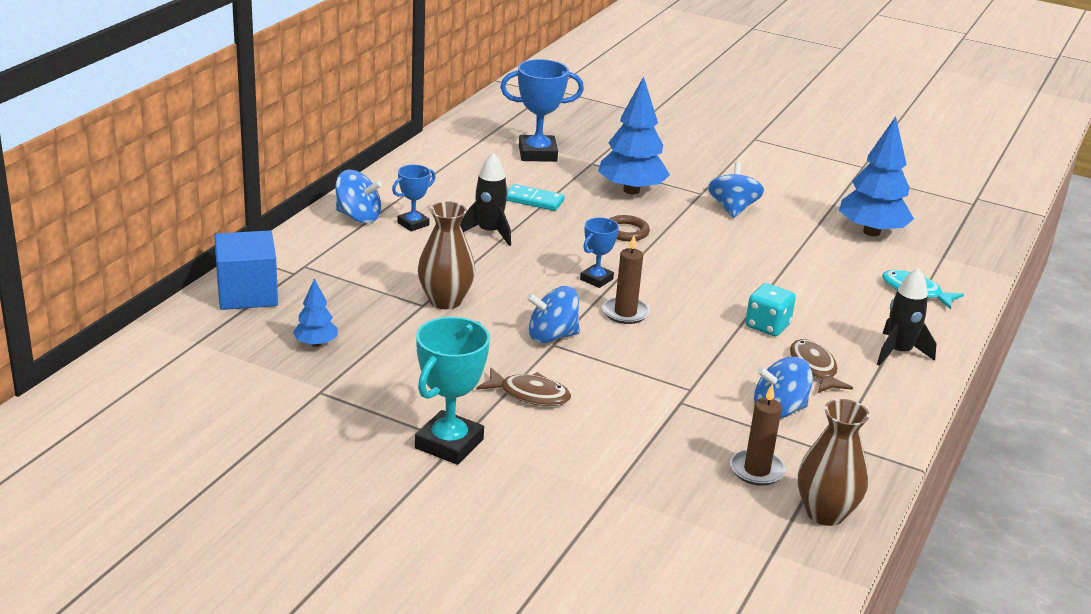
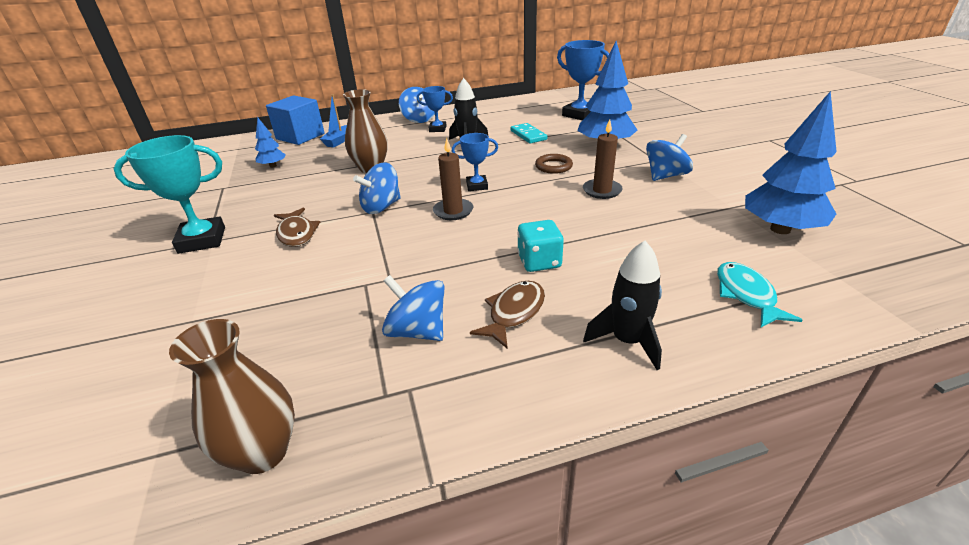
camera: 50 degrees right, 5 degrees up
blue spinning top [527,286,580,344] -> blue spinning top turned 75 degrees counterclockwise [353,163,401,214]
brown candle [730,385,786,486] -> brown candle moved to [583,119,623,199]
none -> blue boat [320,94,347,147]

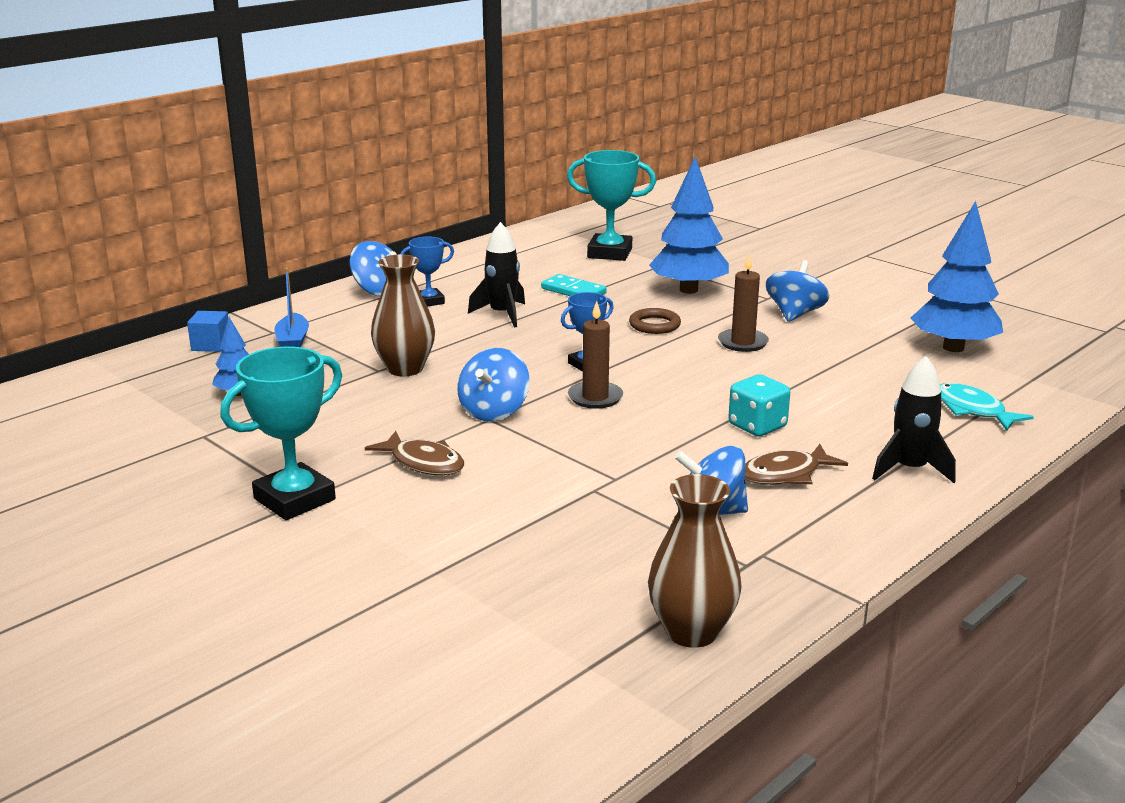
camera: 30 degrees left, 10 degrees down
blue cube [266,95,325,145] -> blue cube [187,311,228,352], size x0.53
brown fish [470,281,545,349] -> brown fish turned 120 degrees counterclockwise [745,444,848,485]
blue trophy [557,40,609,120] -> turquoise trophy [567,150,656,261]

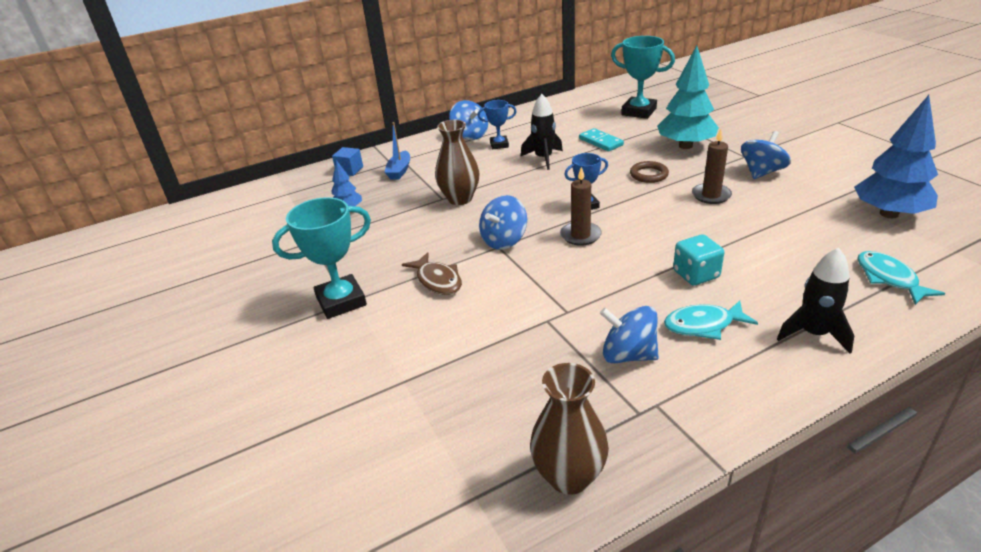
camera: 20 degrees right, 10 degrees up
blue tree [649,157,729,294] -> turquoise tree [657,45,719,149]
brown fish [745,444,848,485] -> turquoise fish [664,300,758,340]

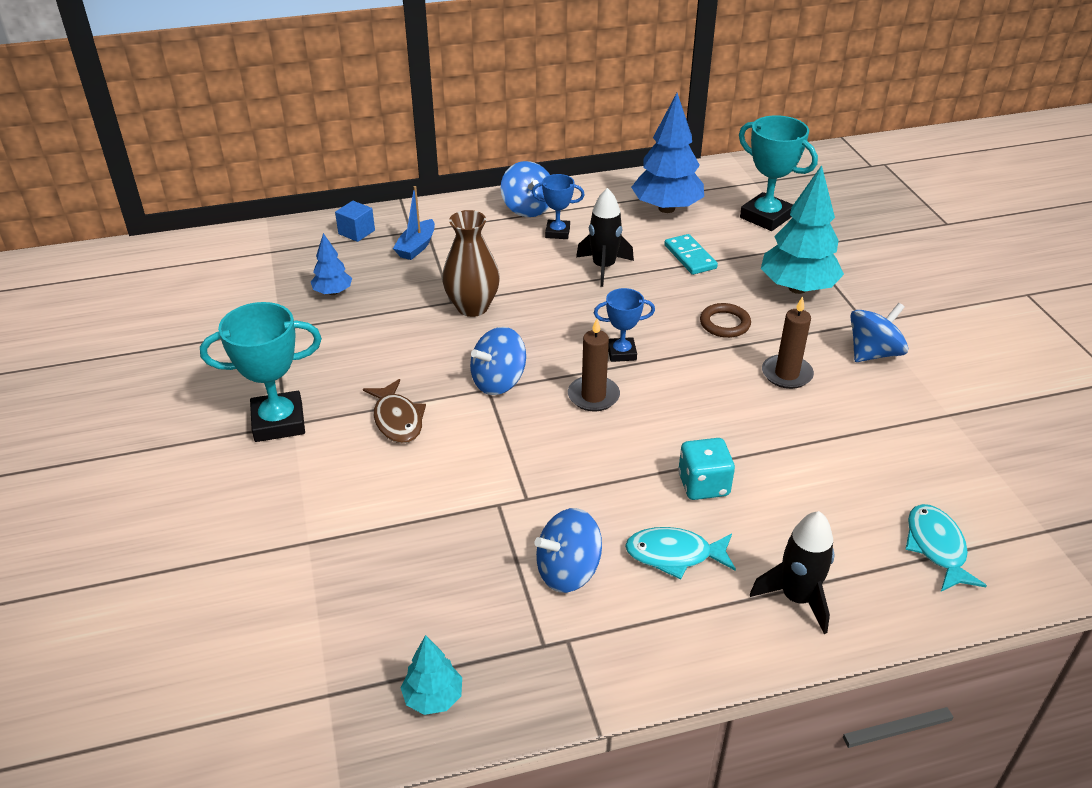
camera: 10 degrees right, 5 degrees up
brown vase [530,363,609,495] -> turquoise tree [400,635,462,715]
blue spinning top [600,306,659,363] -> blue spinning top turned 60 degrees counterclockwise [534,508,602,593]
blue tree [854,95,938,218] -> blue tree moved to [631,93,704,213]

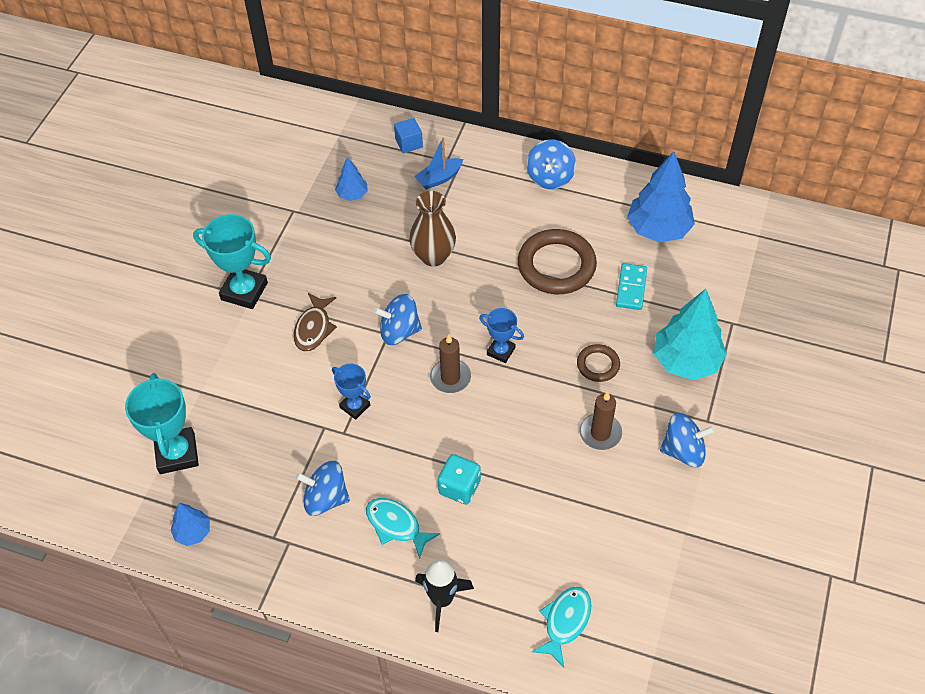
camera: 35 degrees right, 15 degrees up
turquoise tree [400,635,462,715] -> blue tree [170,503,210,546]
blue trophy [532,174,585,239] -> blue trophy moved to [332,364,371,420]
black rocket [576,188,634,287] -> brown ring [518,229,597,294]
turquoise trophy [739,115,818,231] -> turquoise trophy moved to [125,373,199,474]

